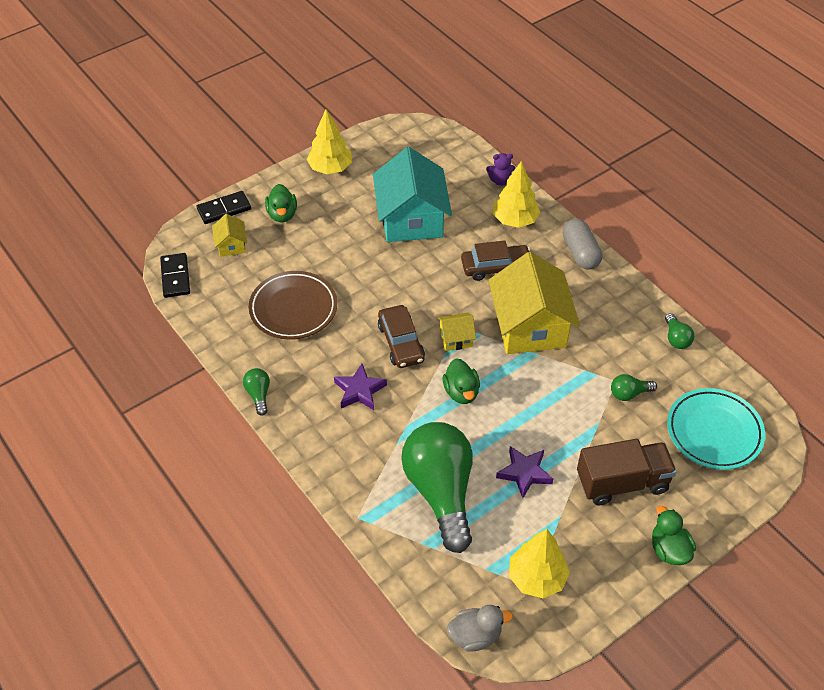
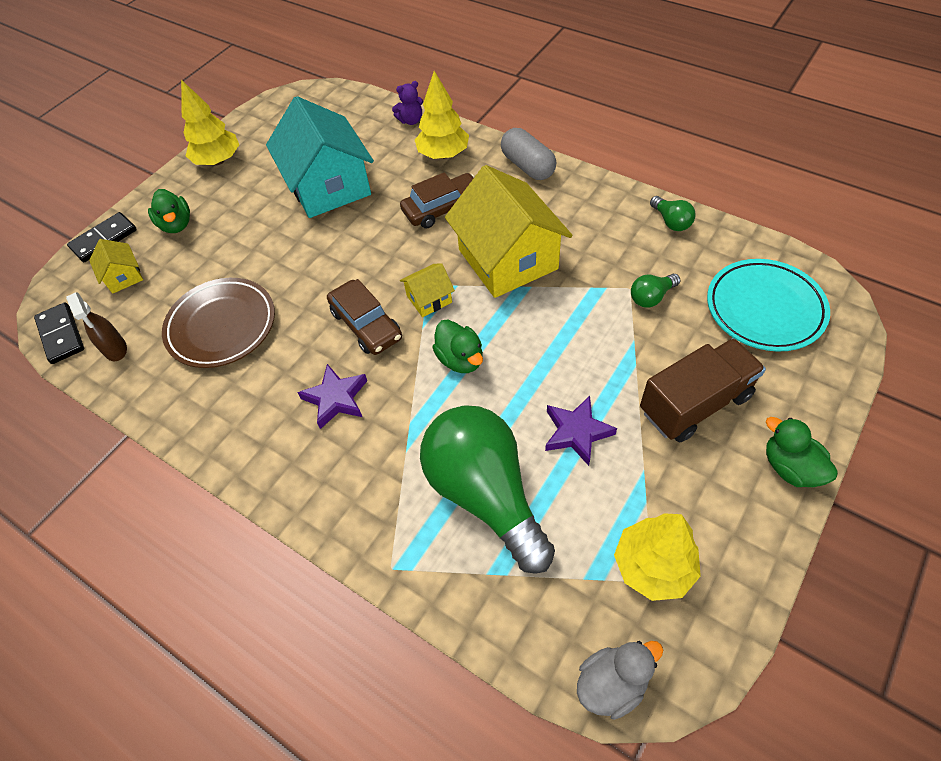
camera: 15 degrees left, 5 degrees up
green light bulb [243,368,270,416] -> none
none -> brown spray bottle [66,292,127,361]

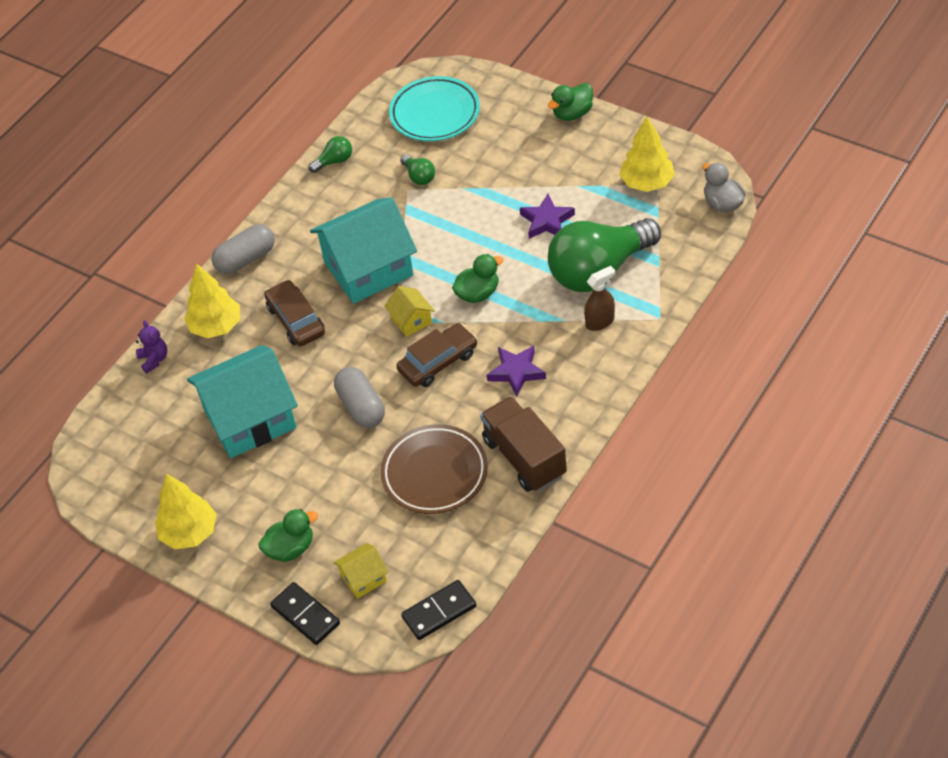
camera: 90 degrees left, 5 degrees down
brown spray bottle [66,292,127,361] -> brown spray bottle moved to [584,266,615,331]
yellow house [445,165,573,298] -> turquoise house [310,197,417,304]
brown truck [640,338,766,442] -> brown truck moved to [480,396,567,492]
none -> grey capsule [334,367,385,428]

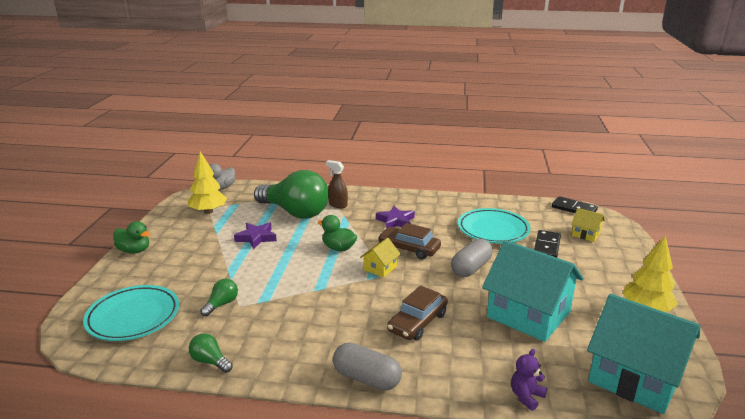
camera: 120 degrees left, 25 degrees down
yellow tree [184,263,240,338] -> none
green duck [258,509,318,562] -> none
black domino [270,582,340,645] -> black domino moved to [534,230,561,258]
turquoise house [310,197,417,304] -> turquoise house moved to [587,294,700,414]
brown plate [380,424,488,514] -> turquoise plate [458,208,531,243]
brown truck [480,396,567,492] -> none

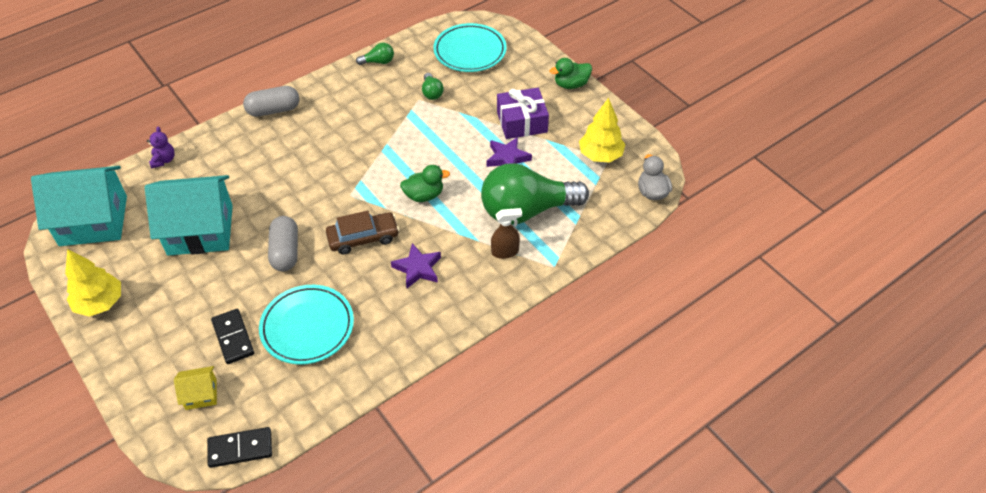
camera: 135 degrees right, 25 degrees up
yellow house [360,238,400,278] -> none
brown car [387,286,448,341] -> none
none -> purple gift [497,88,549,139]

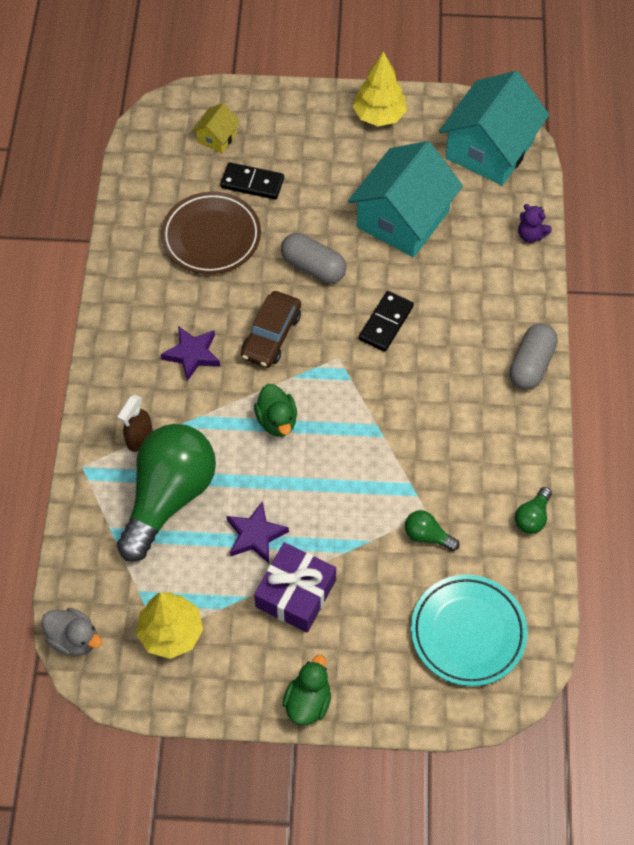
camera: 130 degrees right, 10 degrees up
black domino [207,427,272,468] -> black domino moved to [359,291,414,352]
turquoise plate [259,285,354,365] -> brown plate [161,192,261,274]
green duck [400,165,450,202] -> green duck turned 45 degrees counterclockwise [254,384,297,437]

